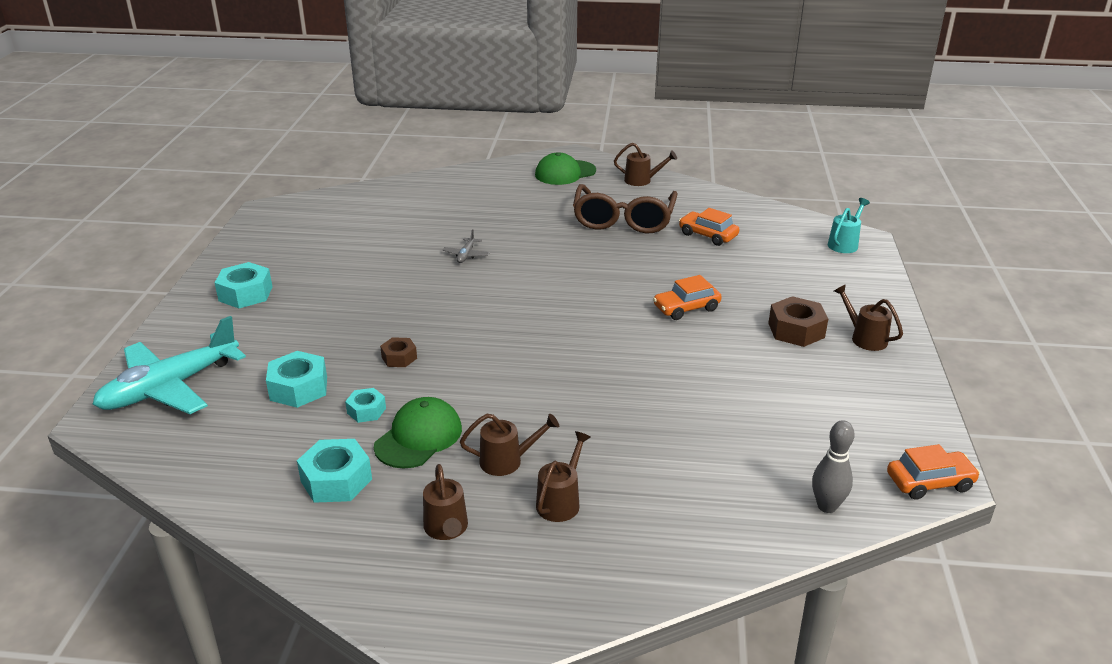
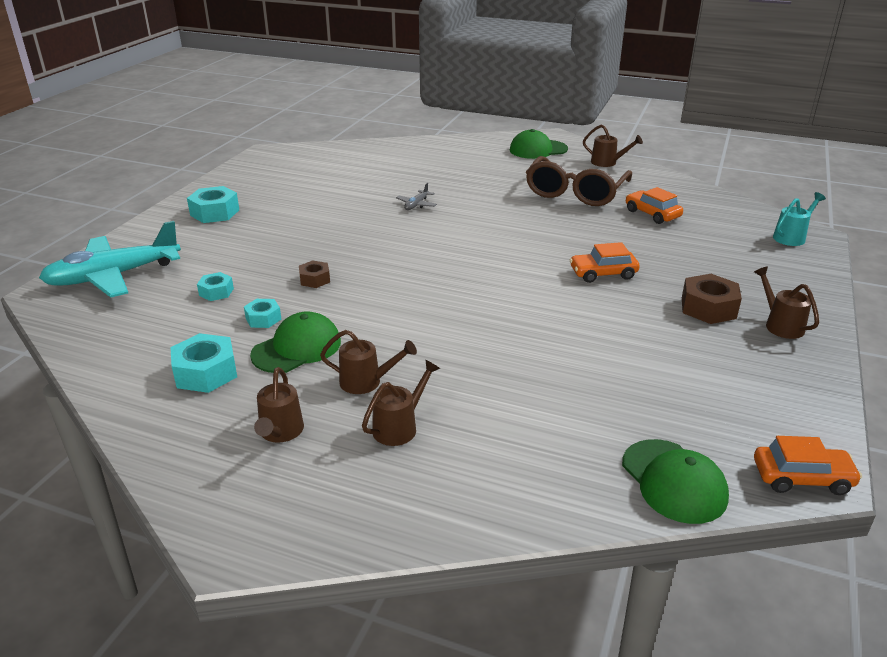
camera: 15 degrees right, 0 degrees up
turquoise nut [266,351,327,408] -> turquoise nut [197,272,234,301], size x0.60
grey bowling pin [812,420,855,513] -> green cap [622,439,729,524]

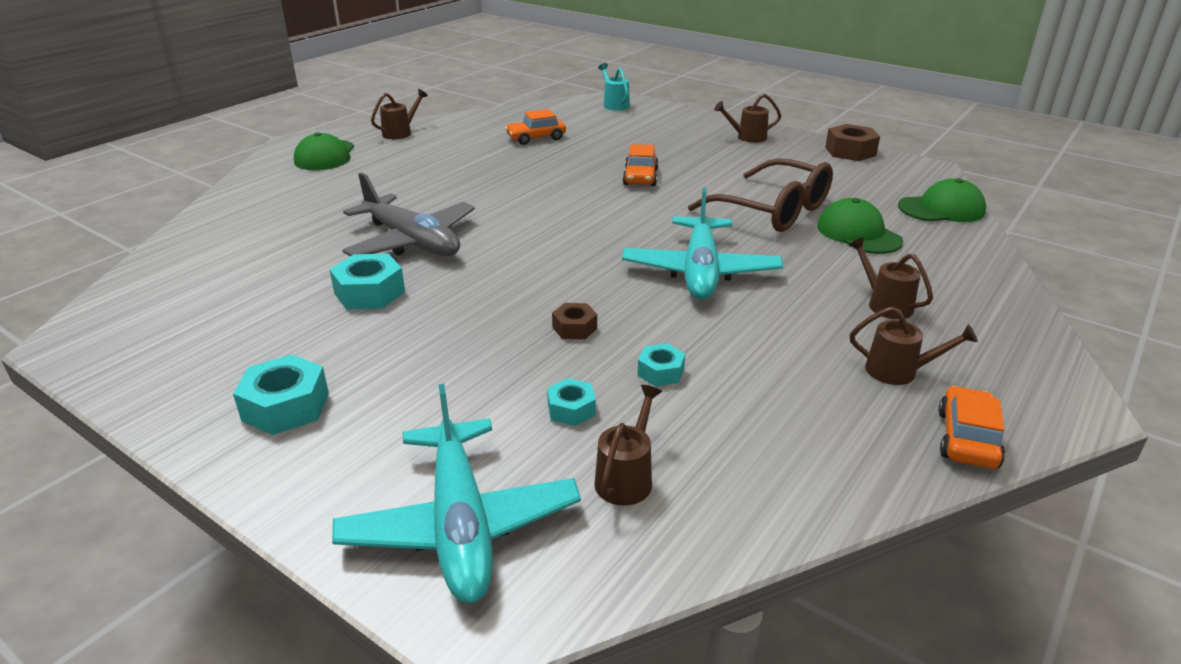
camera: 75 degrees left, 0 degrees up
turquoise nut [170,333,237,393] -> turquoise nut moved to [329,254,405,309]
green cap [250,311,341,373] -> green cap moved to [817,198,903,254]
brown watering can [320,330,417,394] -> brown watering can moved to [594,385,662,506]
grey plane [396,183,437,210] -> grey plane [342,173,475,256], size x2.50
brown glasses [526,156,632,206] -> brown glasses moved to [688,158,833,232]
brown nut [682,274,742,324] -> brown nut moved to [825,124,880,161]
orange car [754,436,862,495] -> orange car moved to [938,386,1005,469]
none -> turquoise plane [622,188,783,300]

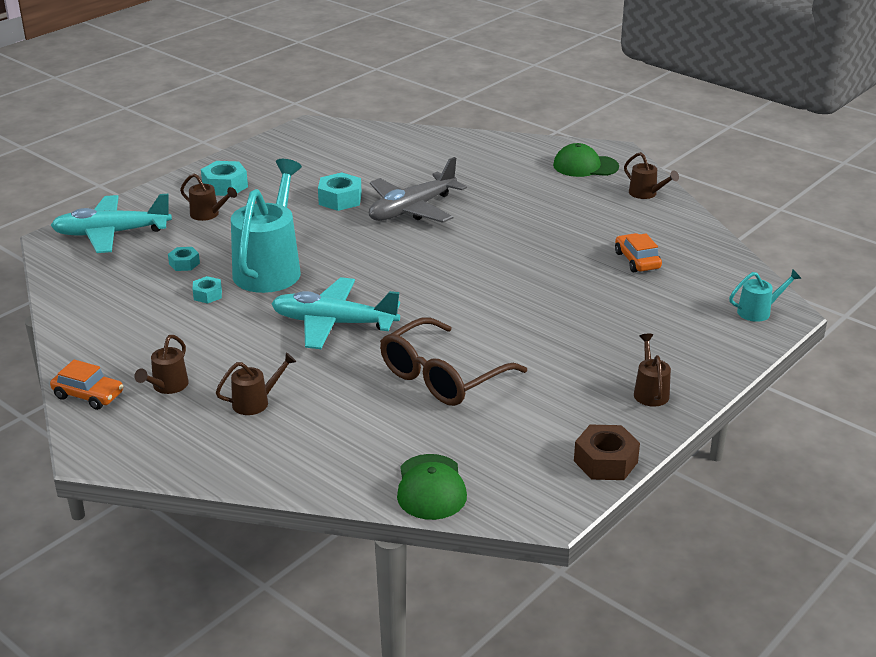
camera: 95 degrees right, 0 degrees up
brown nut [552,303,597,340] -> turquoise watering can [231,159,302,293]
brown watering can [594,385,662,506] -> brown watering can moved to [180,173,237,221]
orange car [623,144,658,186] -> none
green cap [817,198,903,254] -> none

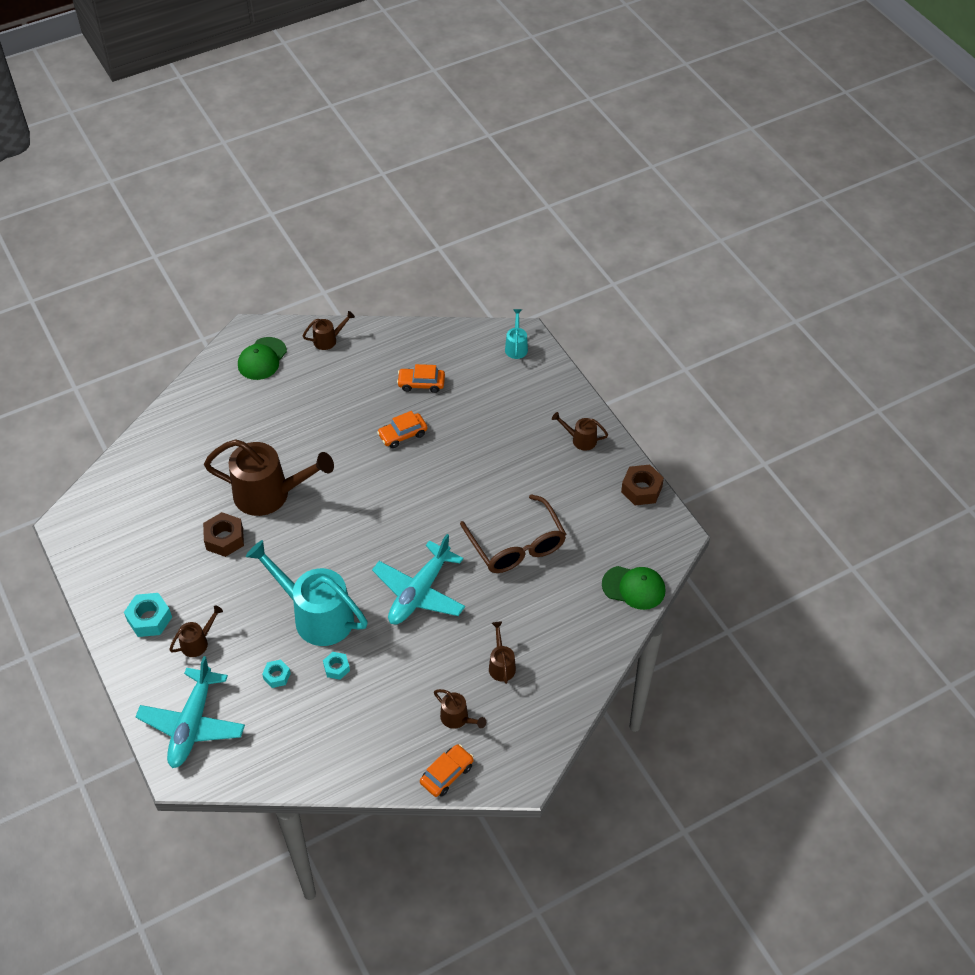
camera: 70 degrees left, 20 degrees up
turquoise nut [318,173,362,211] -> brown nut [203,512,244,557]
grey plane [369,157,467,223] -> brown watering can [204,439,334,516]
none -> orange car [377,411,427,448]

